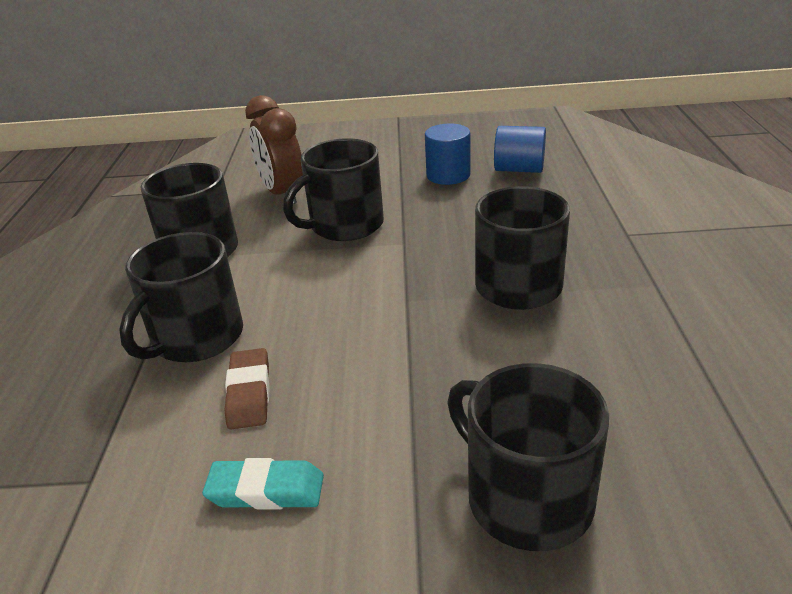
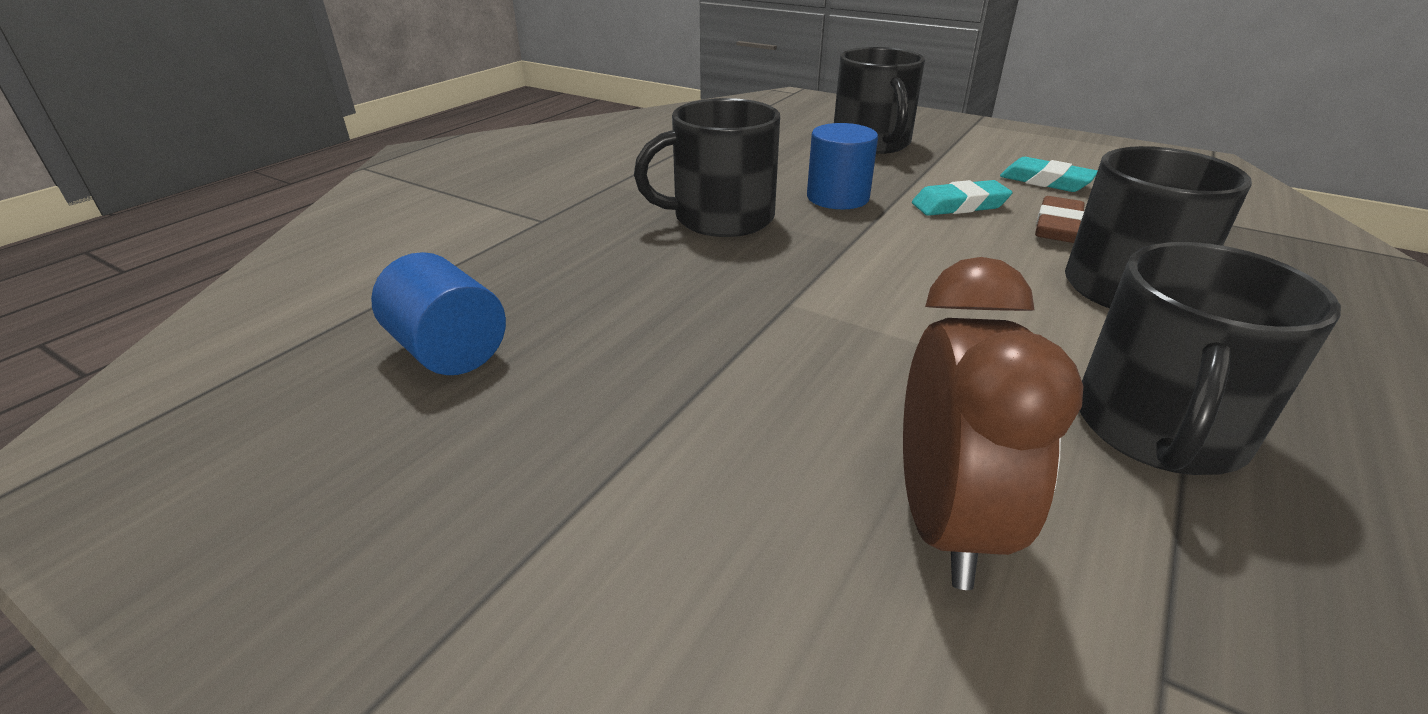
camera: 150 degrees left, 0 degrees up
black mug [283,138,384,241] -> none
blue cylinder [425,124,471,185] -> blue cylinder moved to [807,123,878,209]
none -> turquoise eraser [912,180,1013,216]

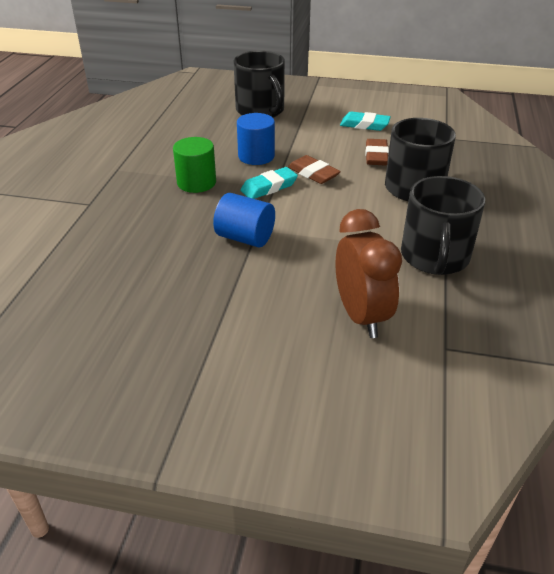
camera: 20 degrees left, 5 degrees up
blue cylinder [371,252,506,375] -> blue cylinder moved to [213,193,275,248]
black mug [634,98,780,237] -> green cylinder [173,137,216,193]
turquoise eraser [912,180,1013,216] -> turquoise eraser moved to [240,167,298,199]
none -> brown eraser [288,155,341,184]

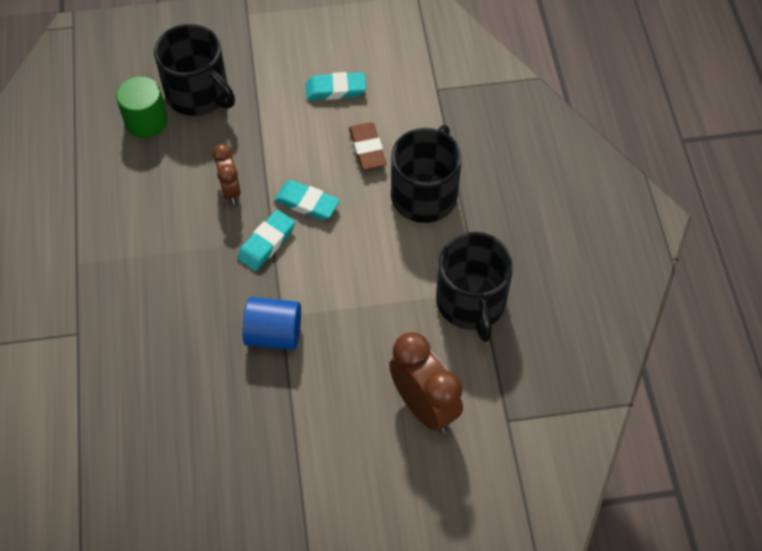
camera: 20 degrees left, 20 degrees up
green cylinder [173,137,216,193] -> green cylinder moved to [116,76,168,138]
blue cylinder [237,113,275,165] -> brown clock [212,144,241,204]
brown eraser [288,155,341,184] -> turquoise eraser [274,180,340,220]

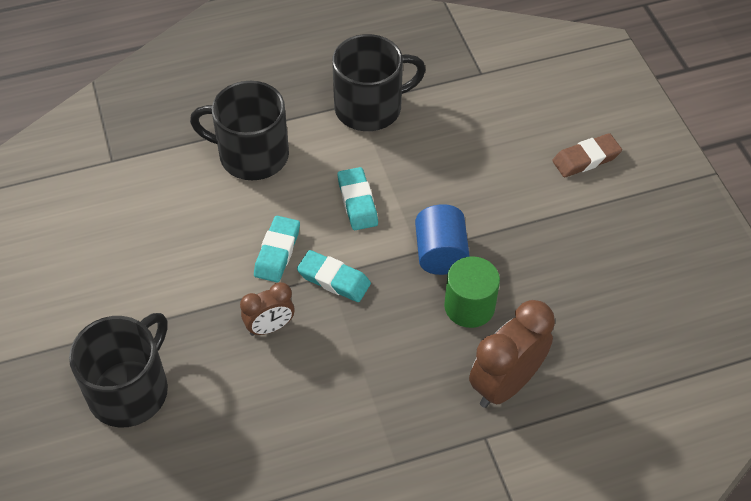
camera: 100 degrees left, 5 degrees down
green cylinder [116,76,168,138] -> green cylinder moved to [444,256,500,328]
turquoise eraser [306,72,366,100] -> turquoise eraser moved to [337,167,378,230]
brown eraser [349,122,386,170] -> brown eraser moved to [552,133,622,177]
brown clock [389,332,463,433] -> brown clock moved to [469,300,555,408]

